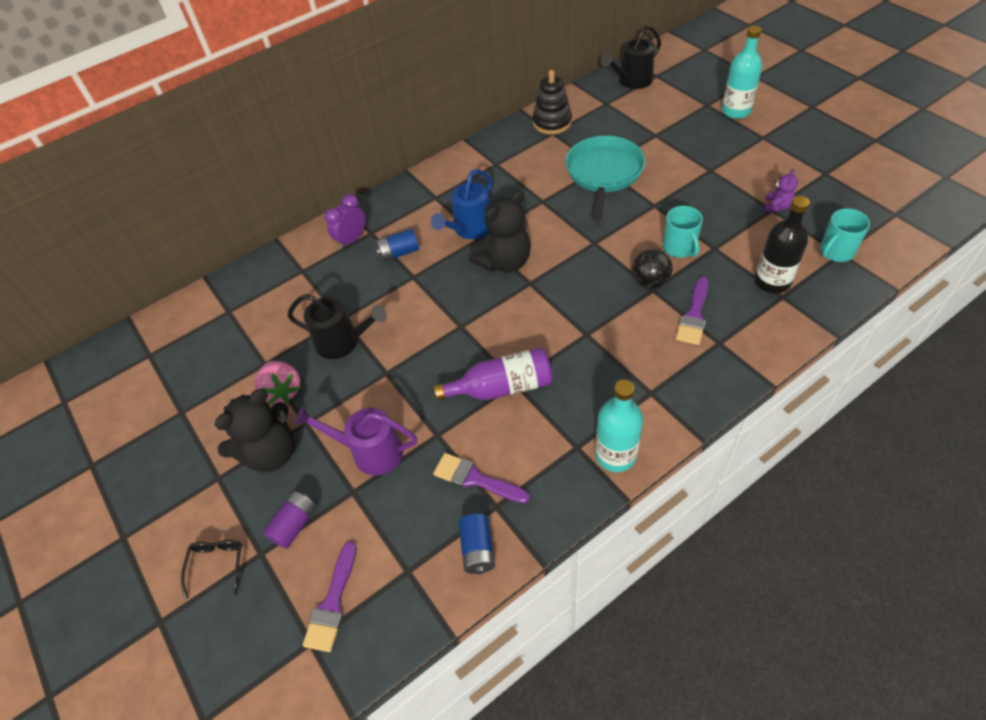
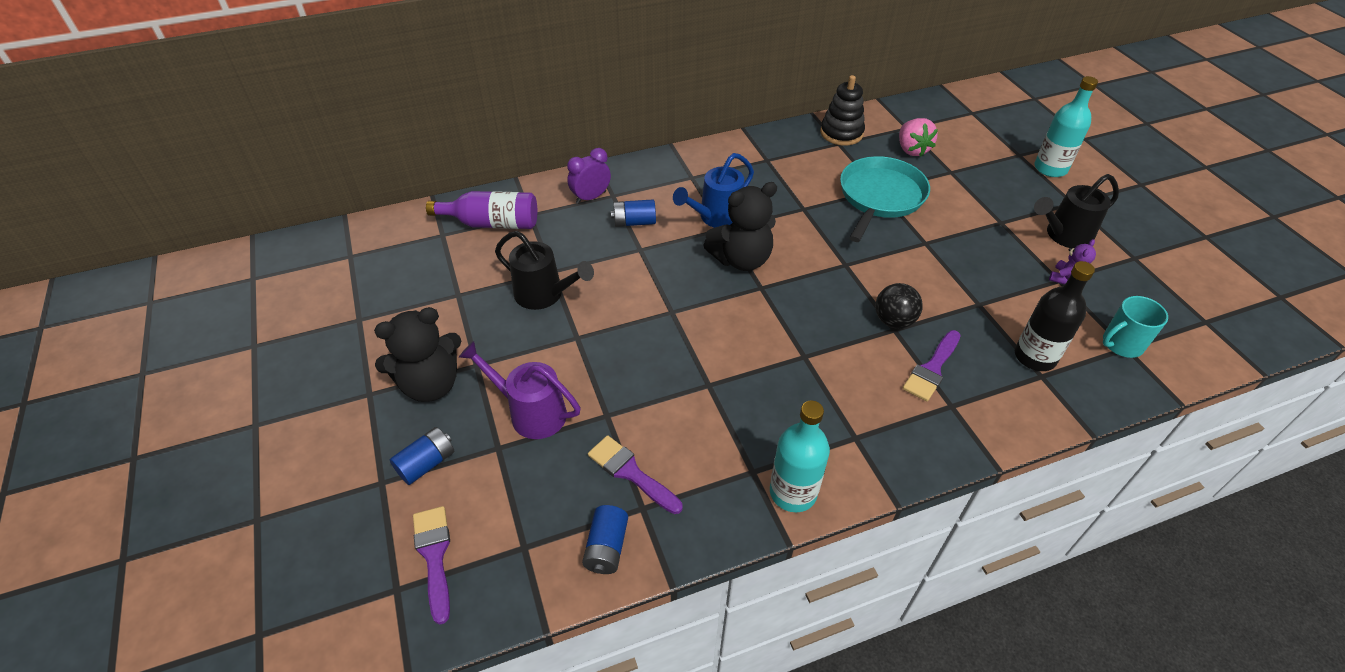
camera: 10 degrees right, 5 degrees down
black glasses [181,540,242,599] -> none
pink strawberry [255,361,301,404] -> pink strawberry moved to [899,118,938,157]
purple battery [263,491,316,549] -> blue battery [390,427,454,485]
purple brush [303,541,357,652] -> purple brush turned 135 degrees clockwise [413,506,450,625]
purple bottle [434,347,552,401] -> purple bottle moved to [426,191,537,229]
black watering can [600,25,661,89] -> black watering can moved to [1034,174,1119,248]
turquoise mug [663,206,703,258] -> none

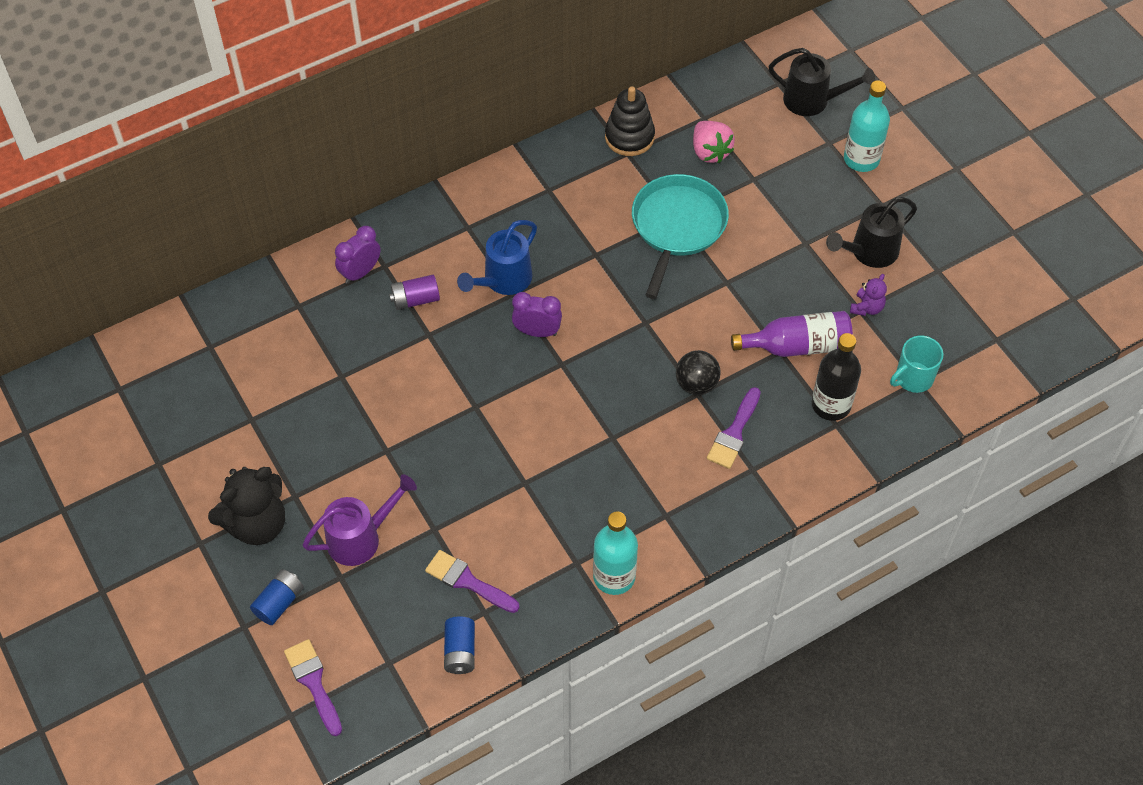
camera: 10 degrees left, 10 degrees up
purple bottle [426,191,537,229] -> purple bottle moved to [731,311,853,357]
purple watering can [459,341,581,439] -> purple watering can turned 135 degrees clockwise [302,474,417,566]
black watering can [495,231,594,310] -> black watering can moved to [769,48,875,116]
blue battery [611,199,656,227] -> purple battery [389,275,440,310]
black teddy bear [703,182,777,271] -> purple clock [512,292,562,337]

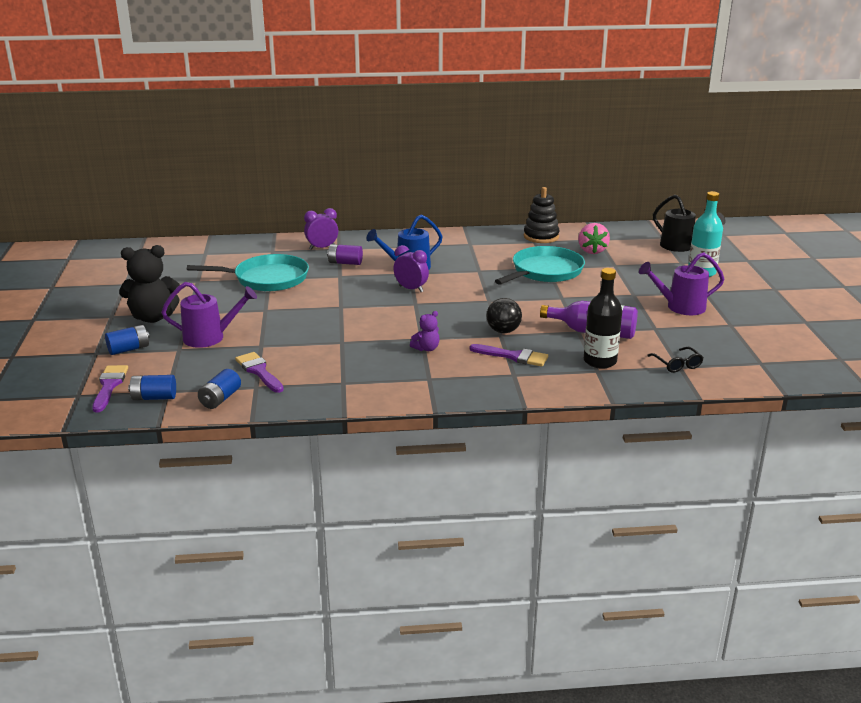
camera: 25 degrees right, 30 degrees down
turquoise bottle [593,511,638,595] -> none
purple brush [707,387,761,469] -> purple brush turned 120 degrees counterclockwise [470,344,548,367]
black watering can [826,197,917,268] -> purple watering can [639,252,724,315]
purple teddy bear [850,274,887,316] -> purple teddy bear moved to [410,311,440,351]
turquoise mug [890,335,944,393] -> black glasses [647,347,704,373]
none -> blue battery [128,375,176,400]
none -> turquoise pan [187,254,309,291]

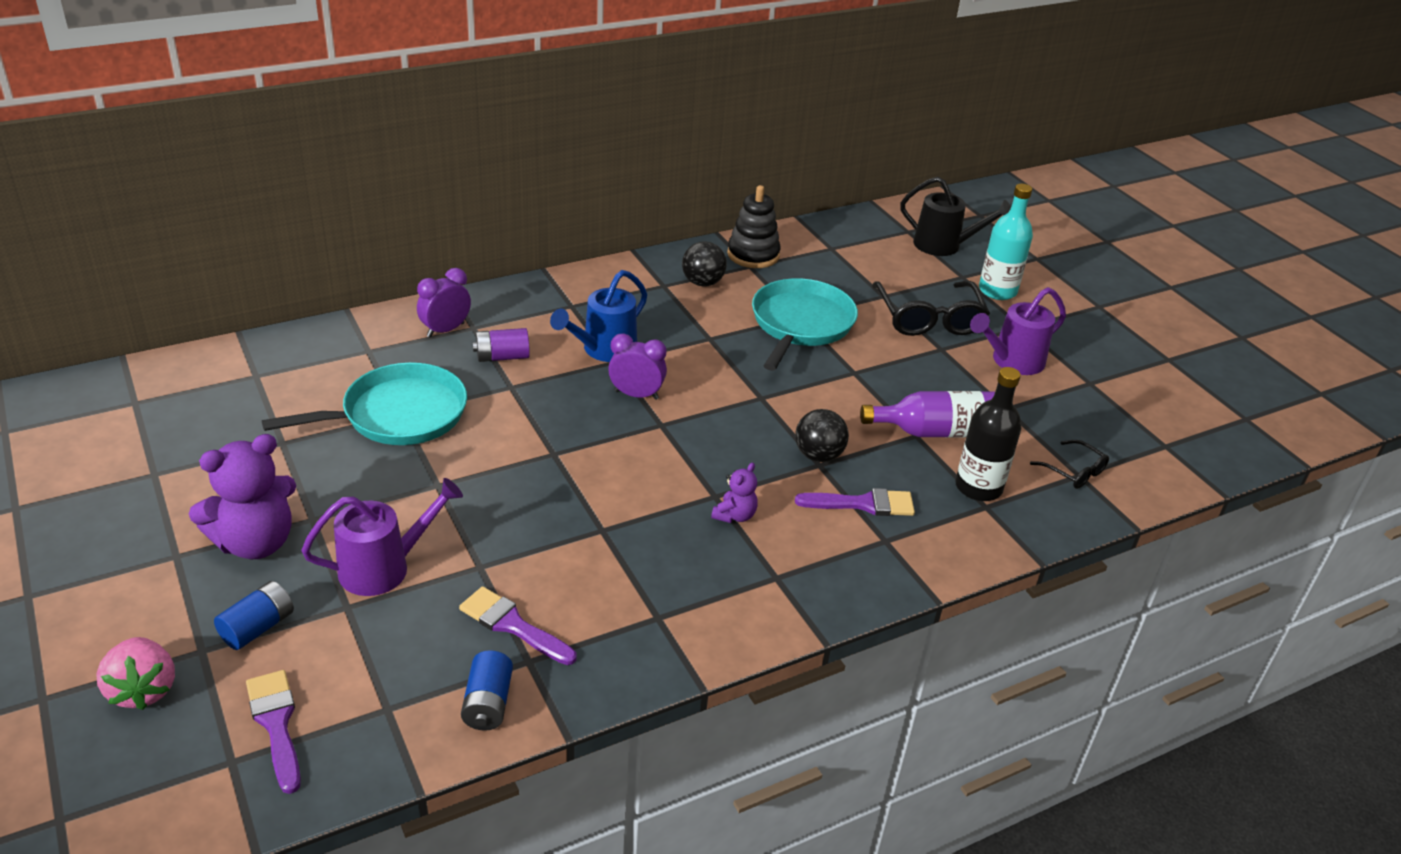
camera: 25 degrees left, 10 degrees up
black teddy bear [119,245,180,323] -> purple teddy bear [189,434,296,559]
blue battery [128,375,176,400] -> none
pink strawberry [578,223,610,254] -> pink strawberry moved to [96,637,175,710]
none -> black ball [682,241,727,287]
none -> black glasses [872,281,990,336]

